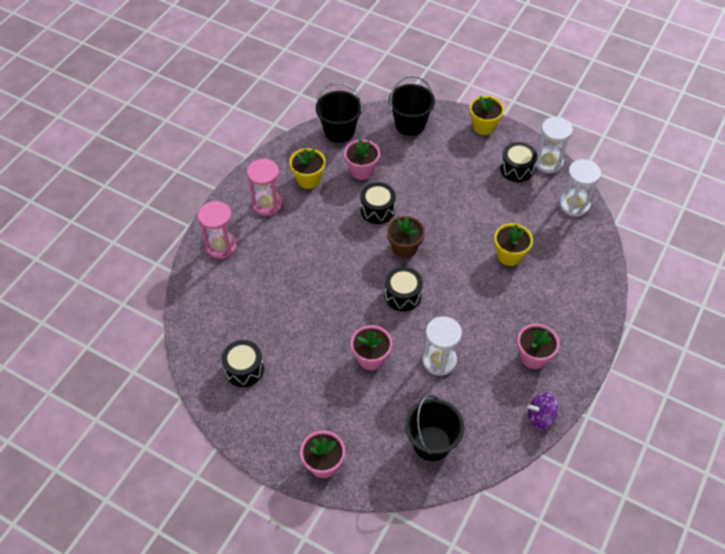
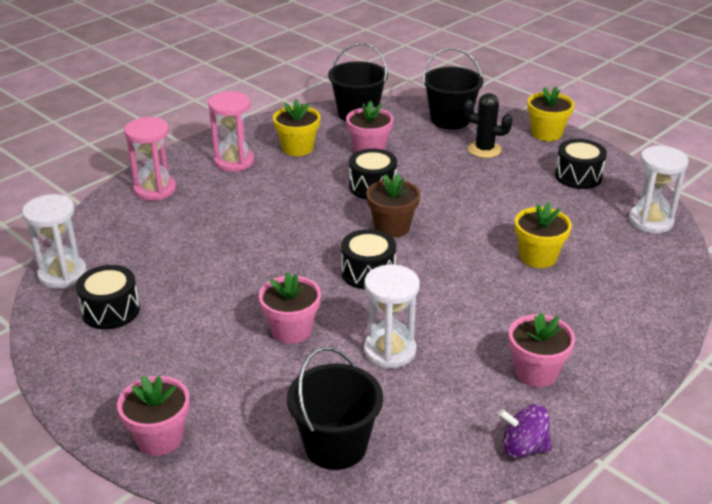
camera: 15 degrees right, 20 degrees down
white hourglass [535,117,573,173] -> white hourglass moved to [22,194,87,289]
none -> black cactus [463,93,513,158]

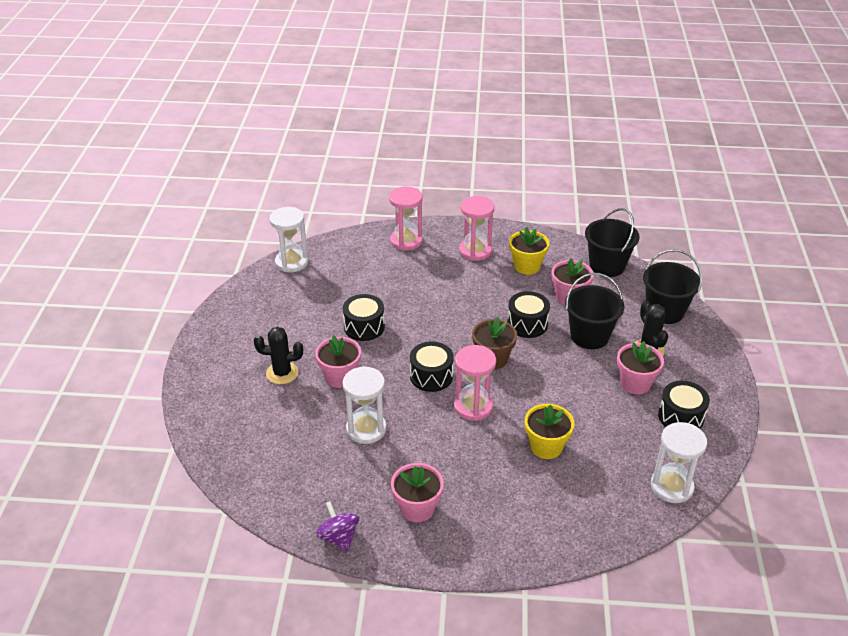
camera: 50 degrees right, 5 degrees up
black drum [76,265,140,330] -> black drum moved to [343,294,385,341]
pink flower pot [117,375,190,456] -> pink flower pot moved to [617,341,664,395]
black bucket [287,347,383,470] -> black bucket moved to [565,273,625,349]
yellow flower pot [527,86,574,141] -> none
none -> black cactus [254,327,303,384]
none -> pink hourglass [454,345,496,421]

